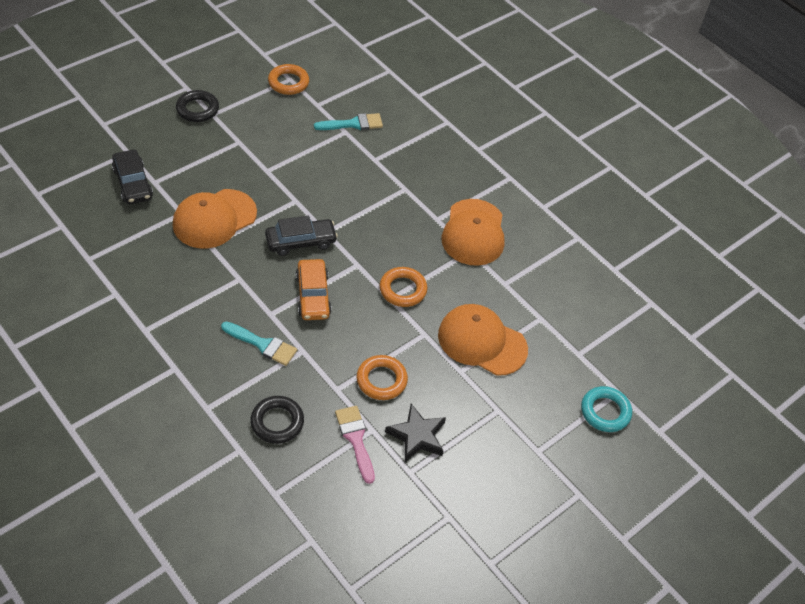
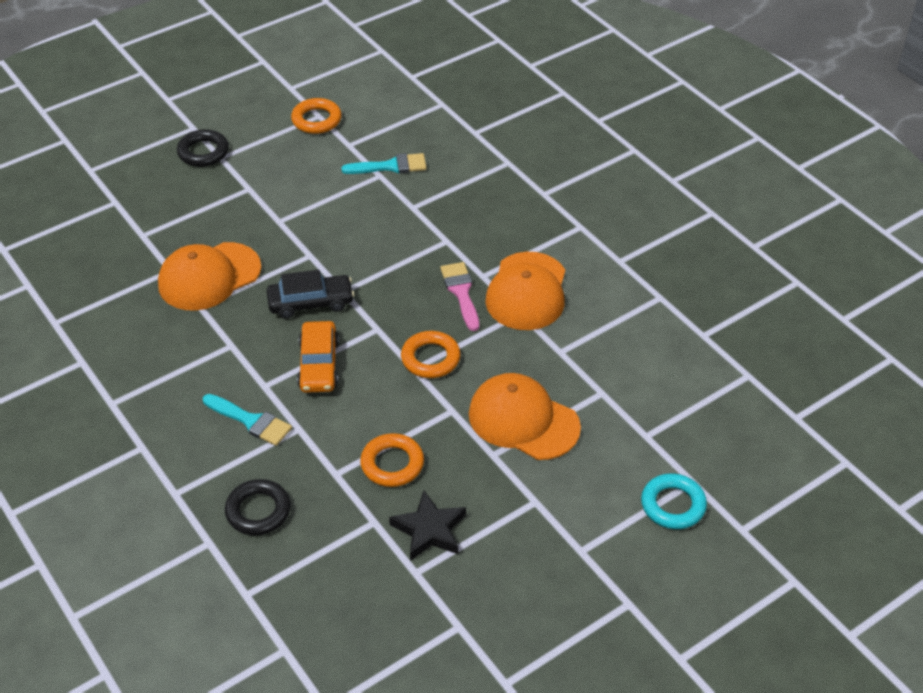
camera: 10 degrees right, 5 degrees down
black car [112,150,153,204] -> none
pink brush [335,406,375,484] -> pink brush moved to [440,262,479,331]

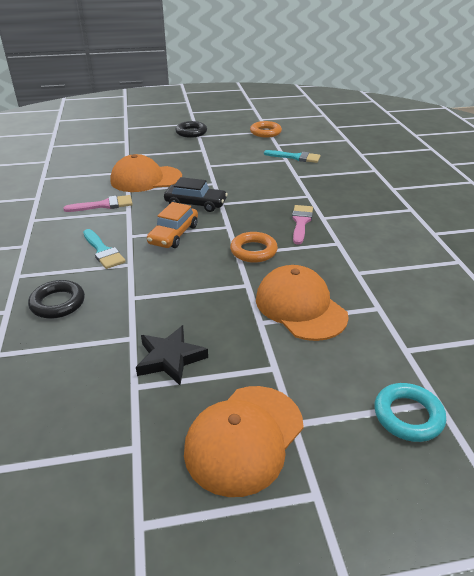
camera: 25 degrees right, 10 degrees down
orange ring [360,433,424,487] -> none
orange cap [485,252,565,330] -> orange cap moved to [184,386,304,497]
none -> pink brush [63,195,133,212]

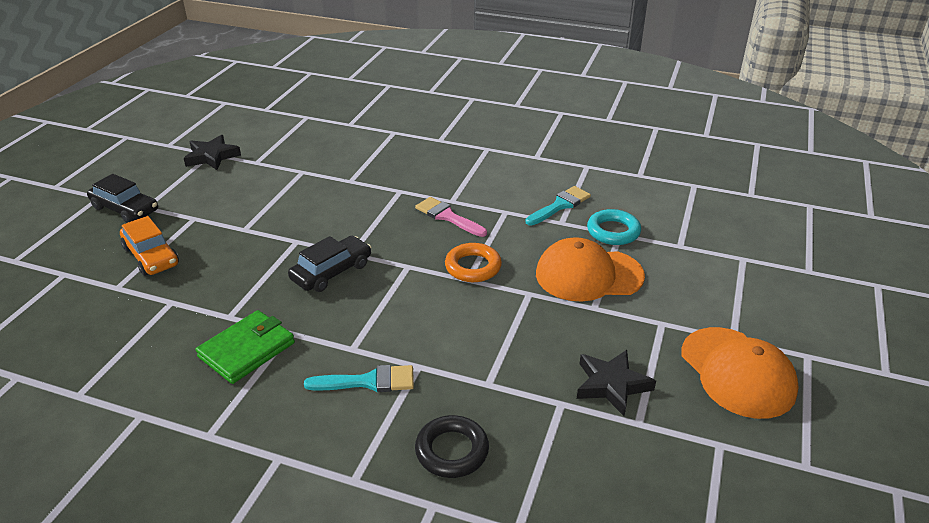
camera: 60 degrees left, 0 degrees up
pink brush [63,195,133,212] -> green wallet [196,310,295,384]
orange cap [110,154,182,192] -> none
orange car [147,202,198,248] -> orange car moved to [120,216,179,276]
black ring [175,121,207,138] -> black car [87,174,158,223]
orange ring [250,121,282,138] -> black star [184,135,241,170]
turquoise brush [264,150,320,163] -> turquoise brush moved to [525,186,591,226]
turquoise ring [374,383,446,442] -> turquoise ring moved to [587,209,641,245]

